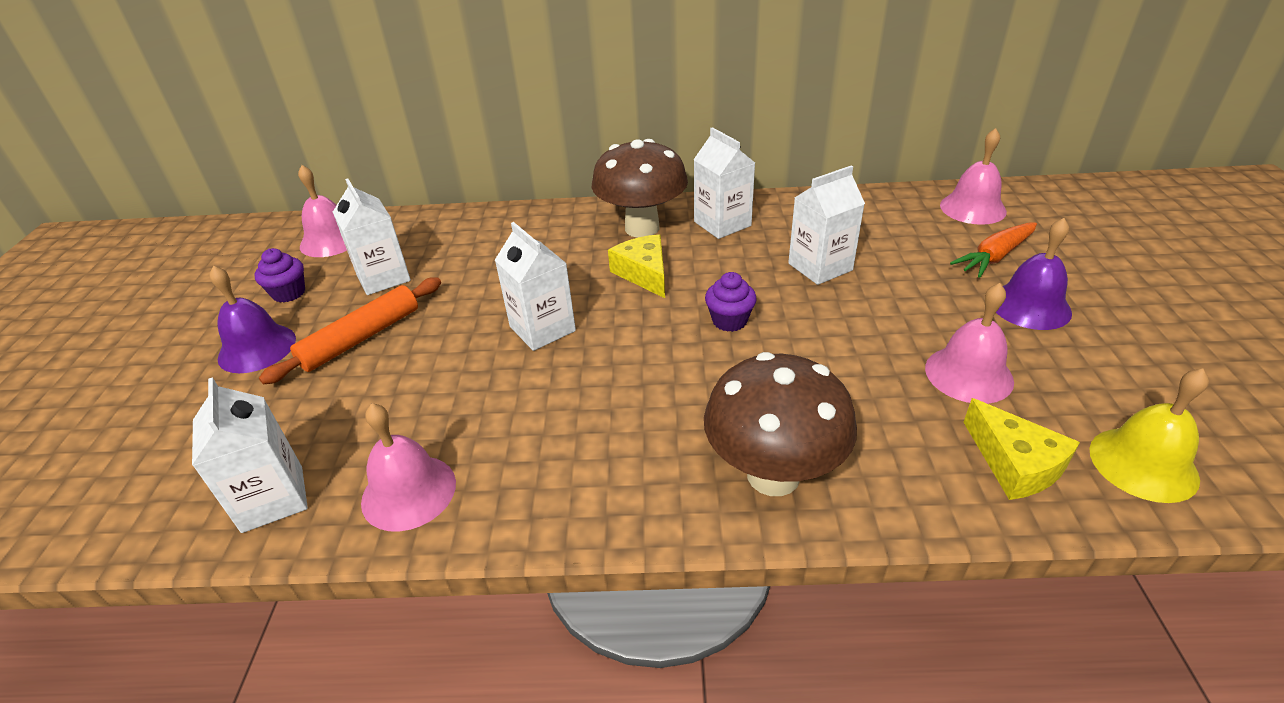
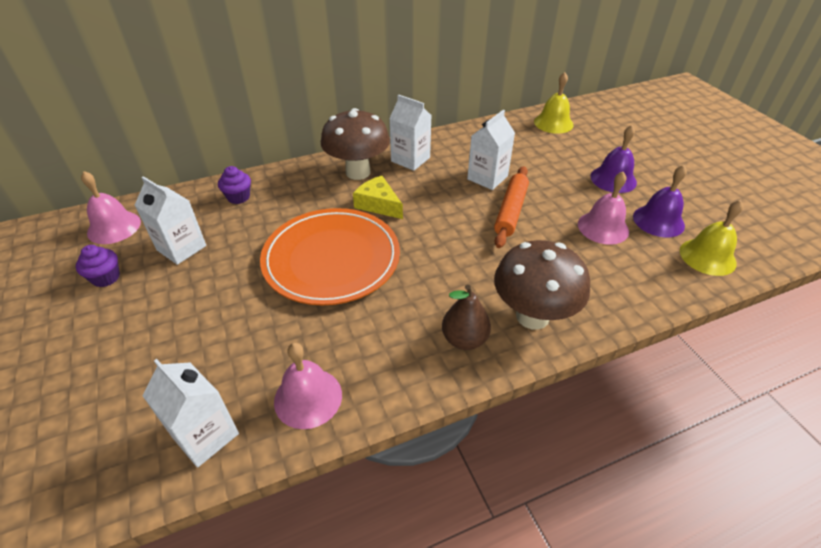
camera: 25 degrees left, 5 degrees up
purple bell [210,266,296,373] -> purple bell moved to [633,165,687,237]
orange rolling pin [259,277,441,384] -> orange rolling pin moved to [494,166,529,248]
white carton [495,222,576,351] -> orange plate [260,208,400,306]
purple cupcake [705,272,757,332] -> purple cupcake moved to [218,166,251,204]
pink bell [940,128,1007,225] -> yellow bell [534,72,574,134]
orange carrot [950,222,1037,278] -> none
yellow cheese [963,398,1080,500] -> none
none -> brown pear [442,284,491,350]

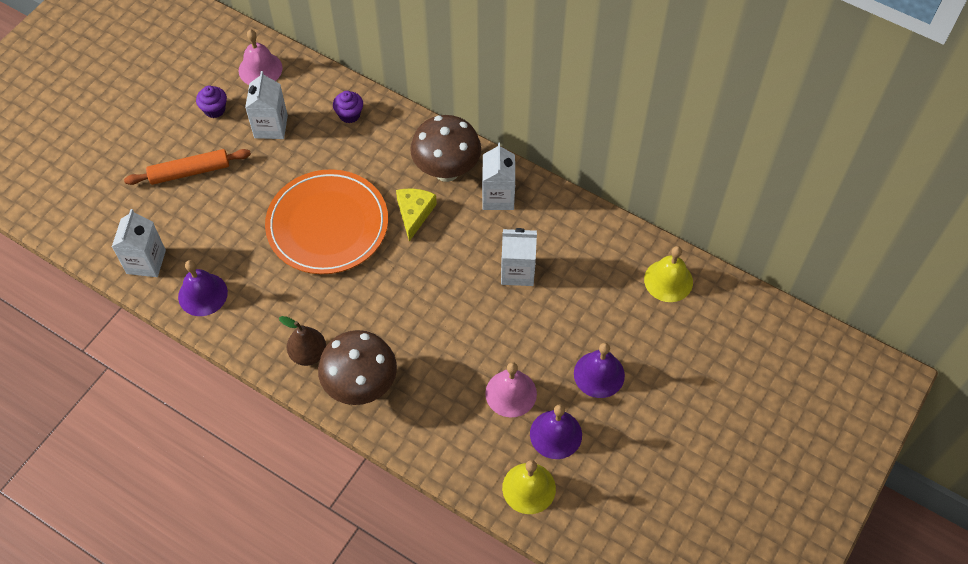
camera: 55 degrees right, 15 degrees up
pink bell [274,343,342,429] -> purple bell [178,260,228,316]
orange rolling pin [494,166,529,248] -> orange rolling pin moved to [124,149,251,185]

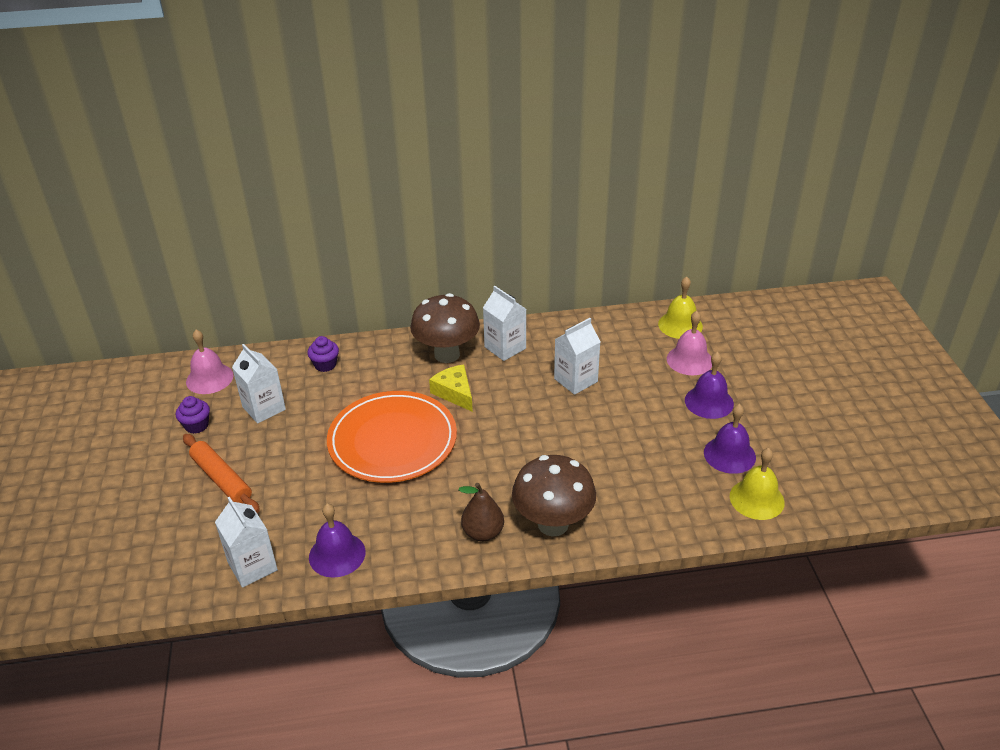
camera: 40 degrees left, 20 degrees down
orange rolling pin [124,149,251,185] -> orange rolling pin turned 75 degrees counterclockwise [183,434,260,513]
pink bell [485,362,537,418] -> pink bell moved to [667,311,712,375]

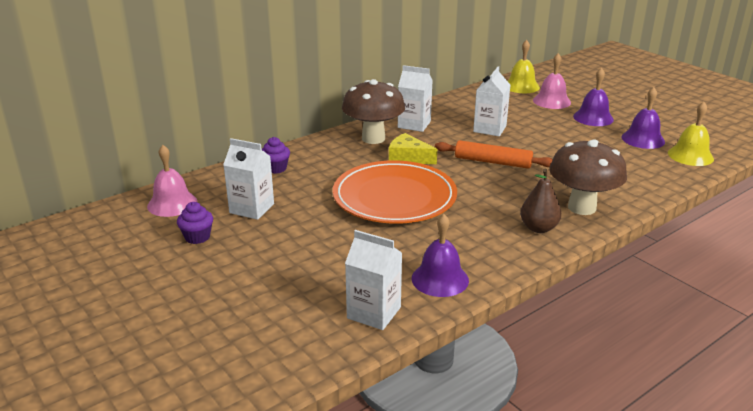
camera: 30 degrees left, 10 degrees down
orange rolling pin [183,434,260,513] -> orange rolling pin moved to [435,140,553,169]

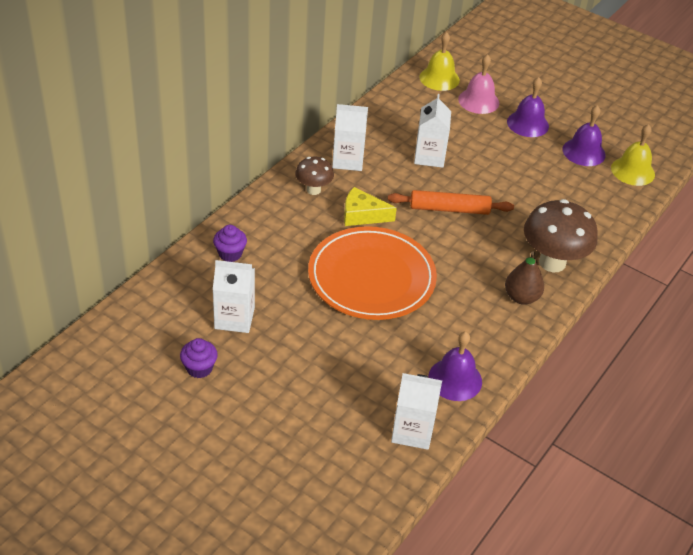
camera: 20 degrees left, 15 degrees up
pink bell [147,145,197,217] -> none
brown mushroom [342,79,405,144] -> brown mushroom [295,157,334,195], size x0.56

